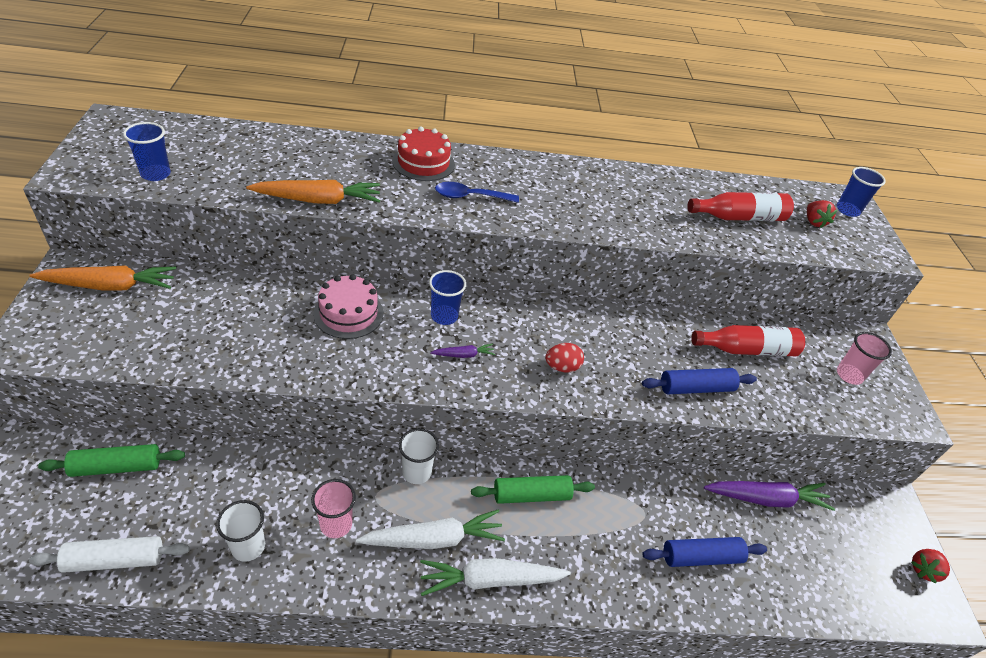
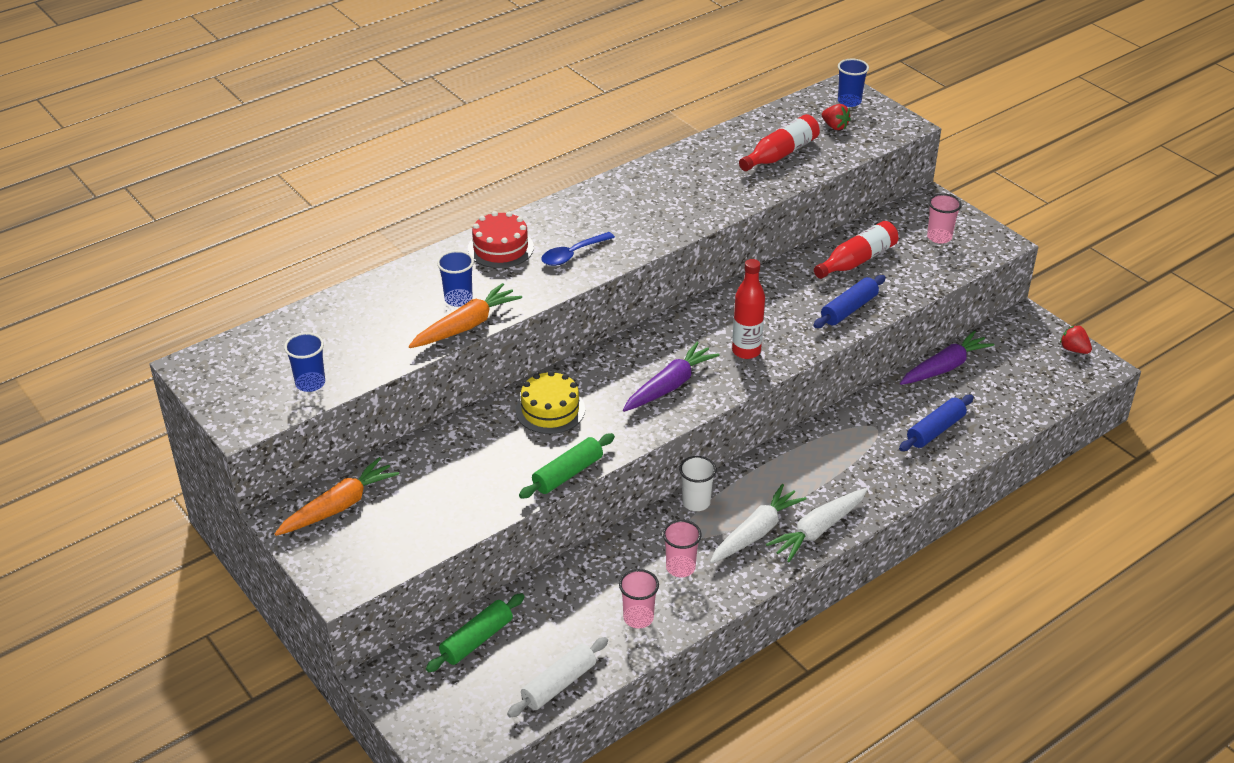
camera: 30 degrees left, 5 degrees down
white cup [216,500,265,562] -> pink cup [619,569,659,629]
pink cake [313,274,384,339] -> yellow cake [516,371,585,434]
blue cup [429,270,466,325] -> blue cup moved to [437,250,474,307]
purple carrot [430,344,495,358] -> purple carrot [623,342,720,412], size x2.06
green rolling pin [471,475,595,504] -> green rolling pin moved to [519,433,615,499]
red egg [545,343,584,372] -> red bottle [732,259,765,359]
red strawberry [911,549,950,584] -> red strawberry turned 120 degrees clockwise [1060,325,1092,354]

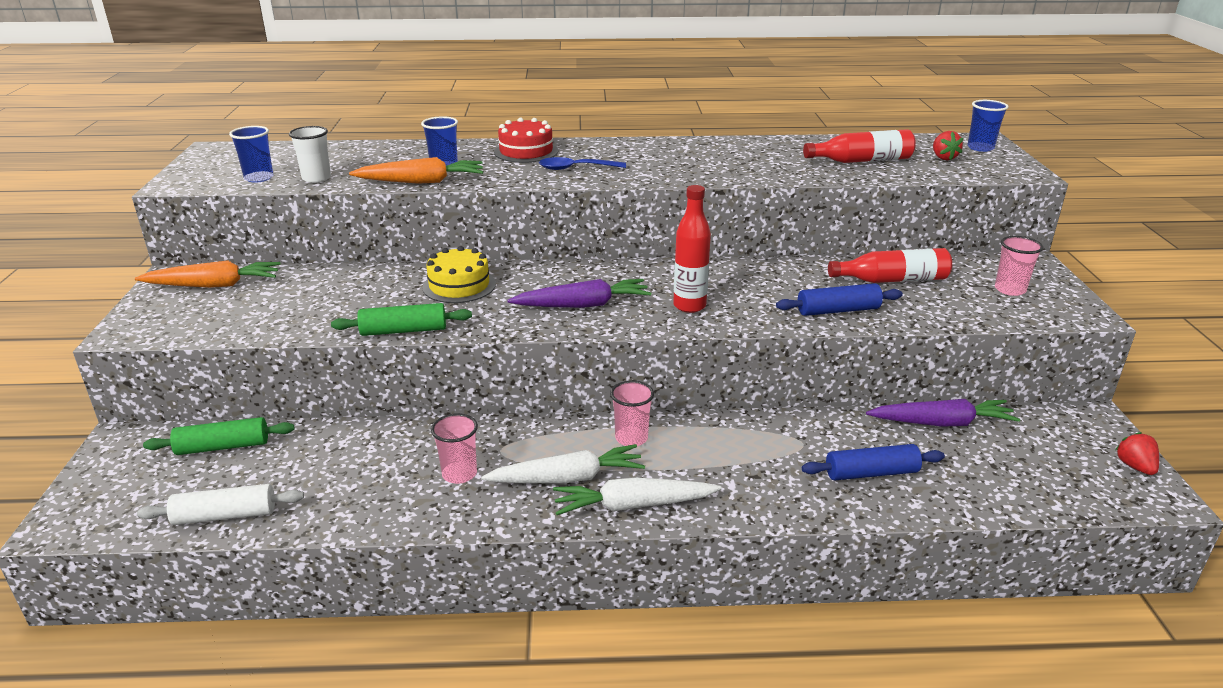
camera: 35 degrees right, 10 degrees down
pink cup [619,569,659,629] -> pink cup moved to [610,380,654,446]
white cup [679,456,717,511] -> white cup moved to [289,126,331,183]

